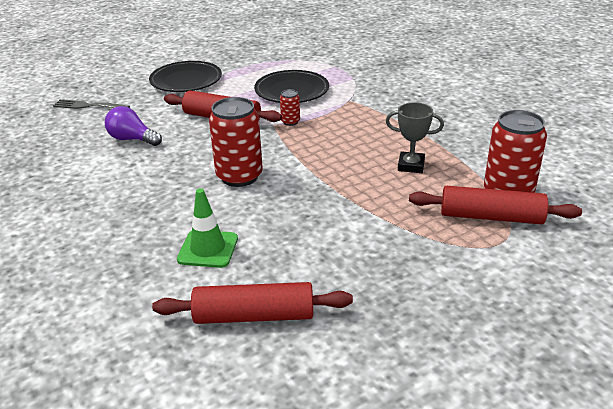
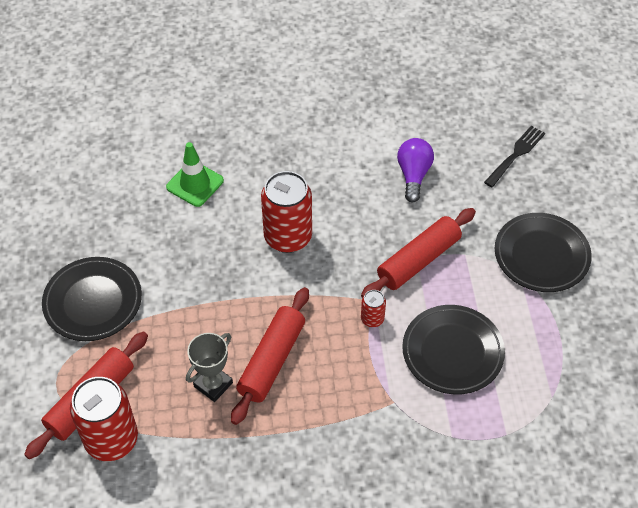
camera: 115 degrees right, 20 degrees up
grey fork [53,99,130,109] -> black fork [484,126,545,187]
purple light bulb [105,106,162,146] -> purple light bulb turned 45 degrees counterclockwise [397,138,434,202]
red rolling pin [152,282,353,324] -> red rolling pin moved to [231,287,309,425]
none -> black plate [42,257,142,341]

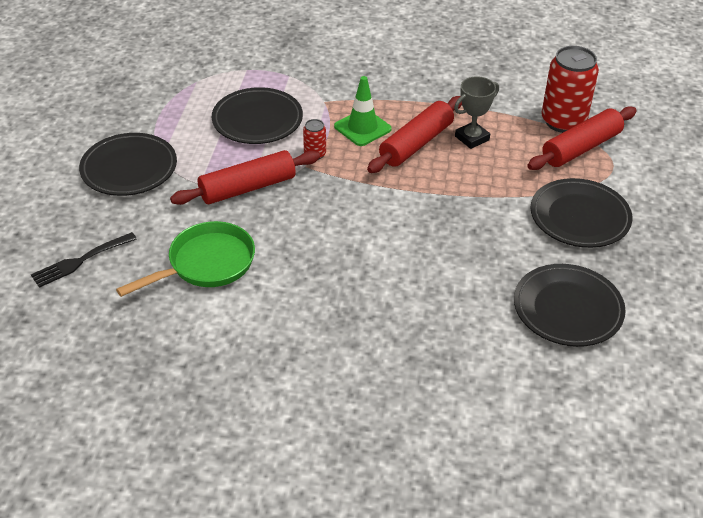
camera: 165 degrees left, 10 degrees down
green traffic cone [166,142,224,207] -> green traffic cone moved to [334,76,392,146]
red can [261,171,312,253] -> none
purple light bulb [397,138,434,202] -> green pan [116,221,255,297]
none -> black plate [514,264,626,347]

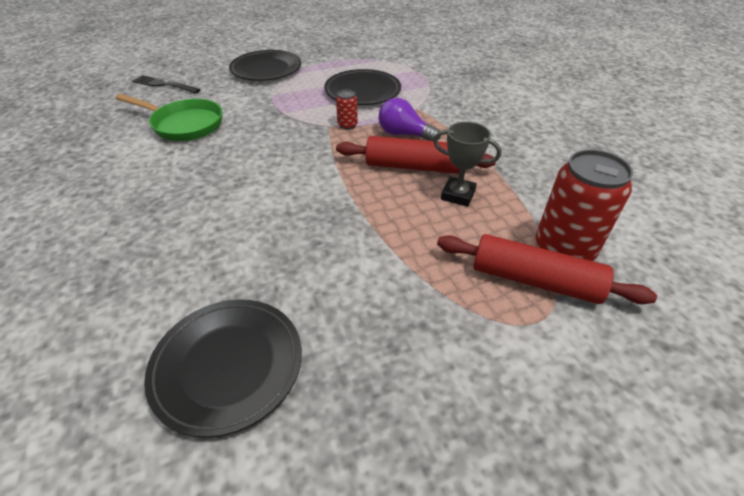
camera: 60 degrees right, 0 degrees up
red rolling pin [170,150,320,205] -> none
green traffic cone [334,76,392,146] -> purple light bulb [379,98,440,141]
black plate [531,178,632,248] -> none

